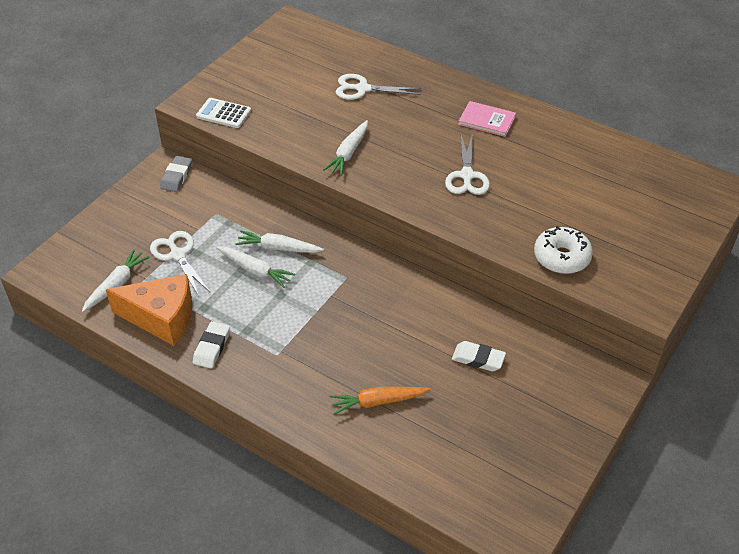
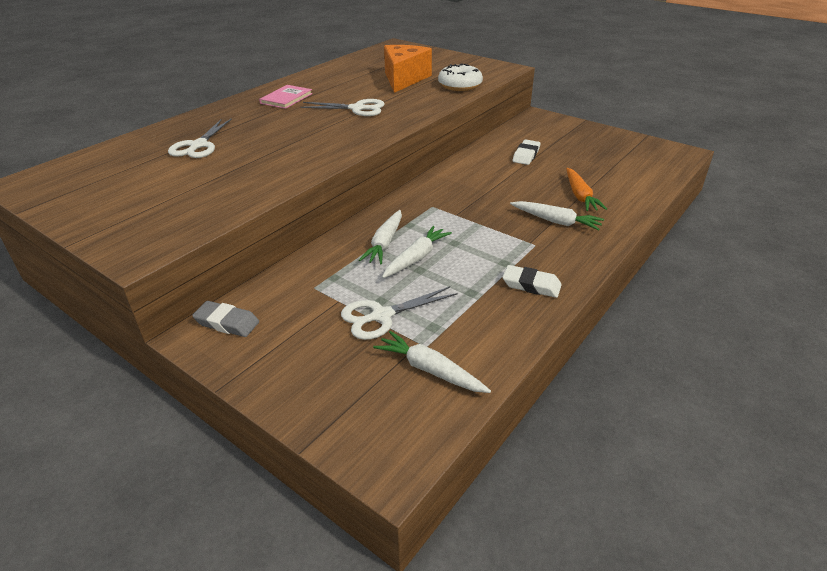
camera: 85 degrees left, 10 degrees down
orange cheese [106,274,192,346] -> orange cheese moved to [384,45,432,93]
white calculator [196,98,251,128] -> none
white carrot [323,120,368,176] -> white carrot moved to [510,201,604,231]

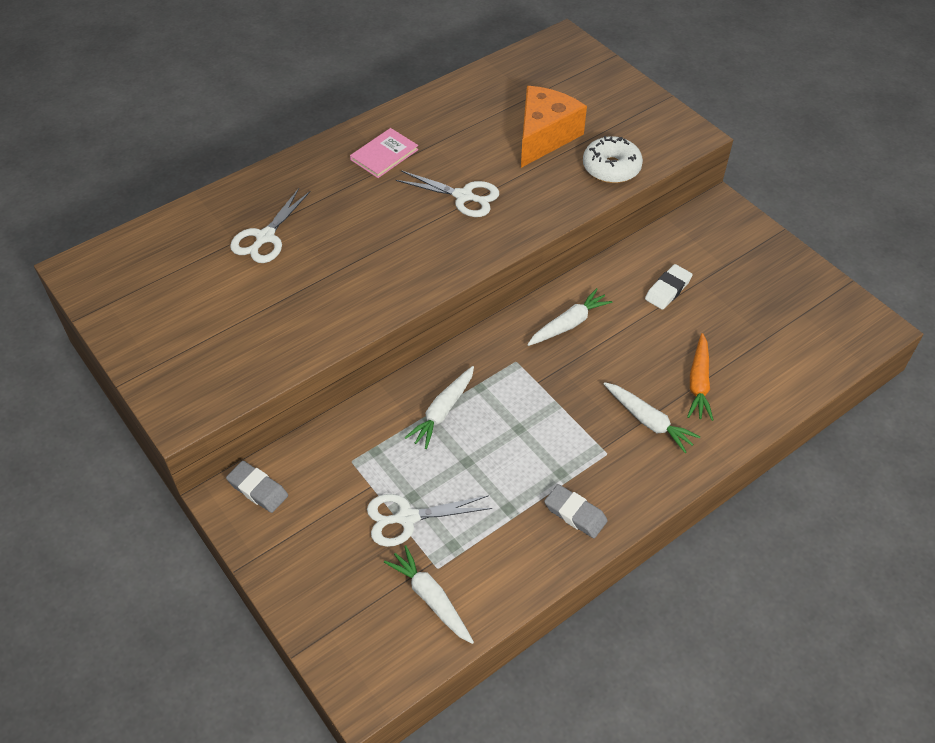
camera: 15 degrees right, 15 degrees up
white carrot [382,226,452,278] -> white carrot moved to [527,288,613,346]
white eraser [502,265,562,298] -> grey eraser [544,484,608,538]

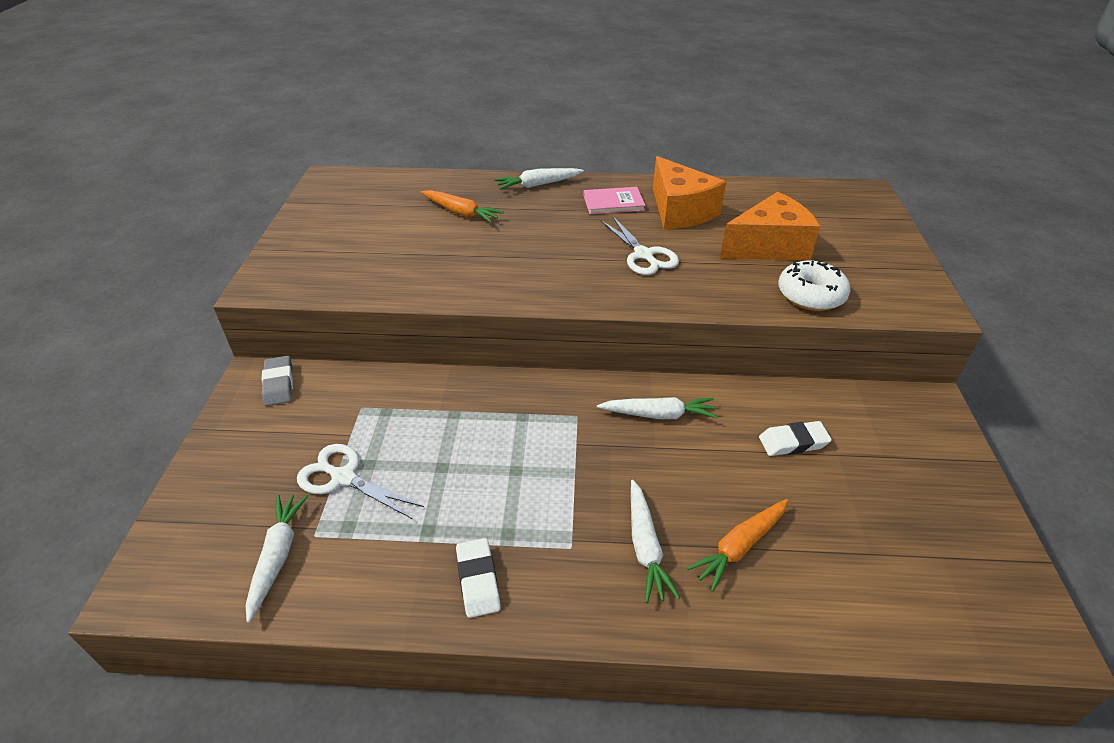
camera: 40 degrees right, 10 degrees down
white scissors [230,188,311,263] -> orange carrot [421,190,504,223]
white carrot [404,366,474,449] -> white carrot moved to [494,168,584,190]
grey eraser [544,484,608,538] -> white eraser [456,538,501,618]
none -> orange cheese [653,156,726,229]

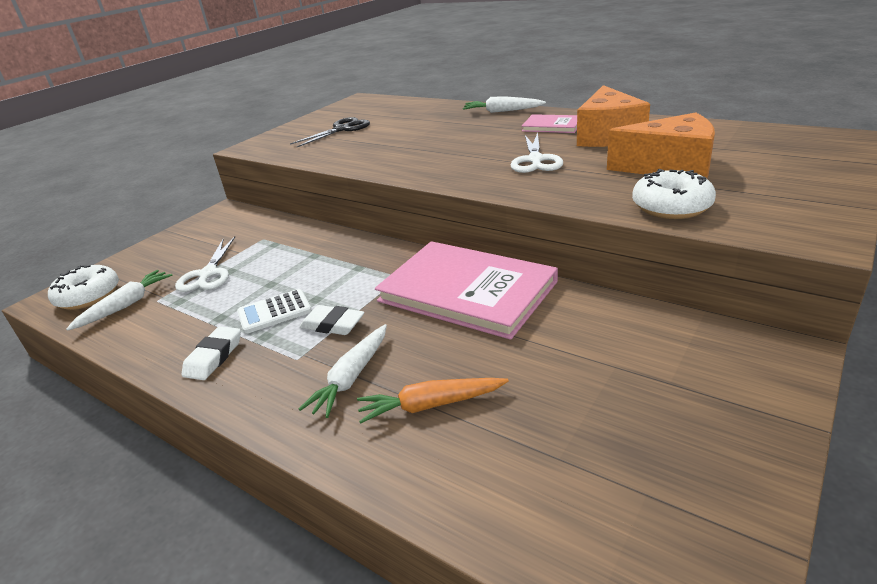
camera: 35 degrees right, 10 degrees down
grey eraser [261,356,293,406] -> none
white scissors [297,444,424,519] -> white scissors turned 150 degrees counterclockwise [175,237,235,292]
orange carrot [421,190,504,223] -> none
white carrot [597,397,718,419] -> pink book [375,241,558,340]
white eraser [759,421,832,456] -> white eraser moved to [300,305,364,335]
none -> white donut [48,265,119,310]
none -> white calculator [237,289,312,334]
none -> black scissors [290,117,370,147]

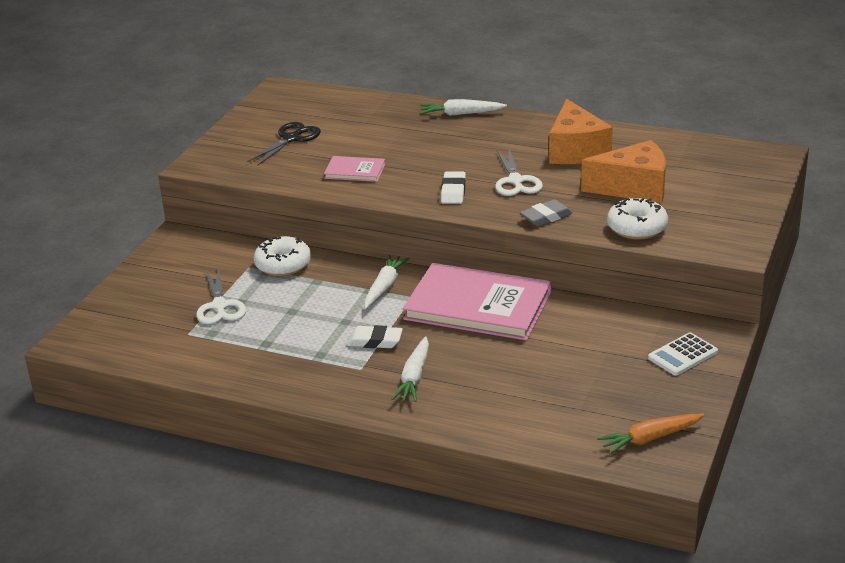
camera: 15 degrees left, 0 degrees up
white donut [48,265,119,310] -> white donut moved to [254,236,311,276]
white carrot [66,270,172,331] -> white carrot moved to [364,255,410,309]
white eraser [182,326,241,380] -> white eraser moved to [441,171,466,204]
white calculator [237,289,312,334] -> white calculator moved to [648,332,718,376]
orange carrot [357,378,509,424] -> orange carrot moved to [597,414,705,454]
pink book [522,114,577,133] -> pink book moved to [324,156,386,182]
none -> grey eraser [520,199,573,226]

